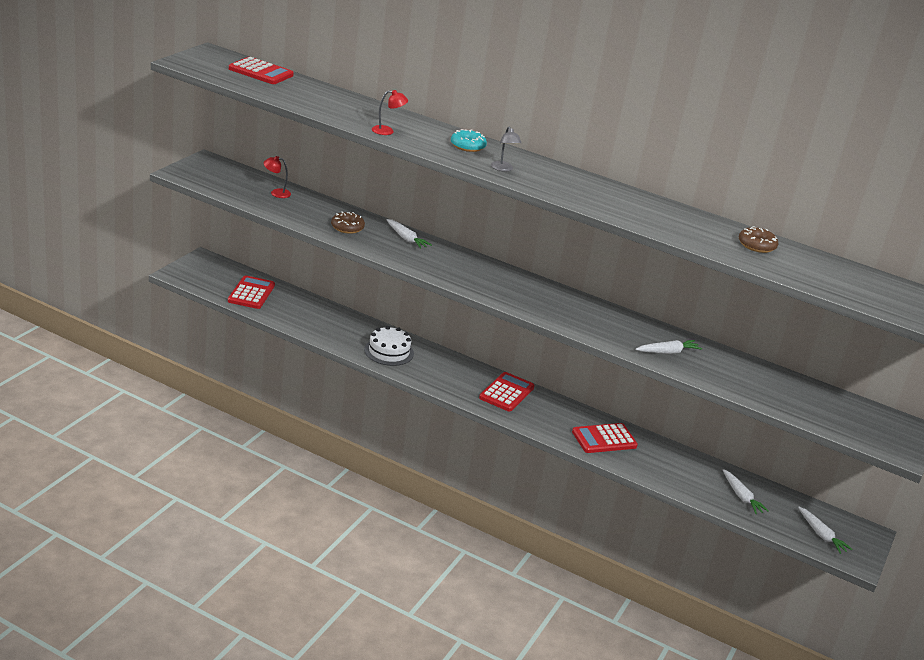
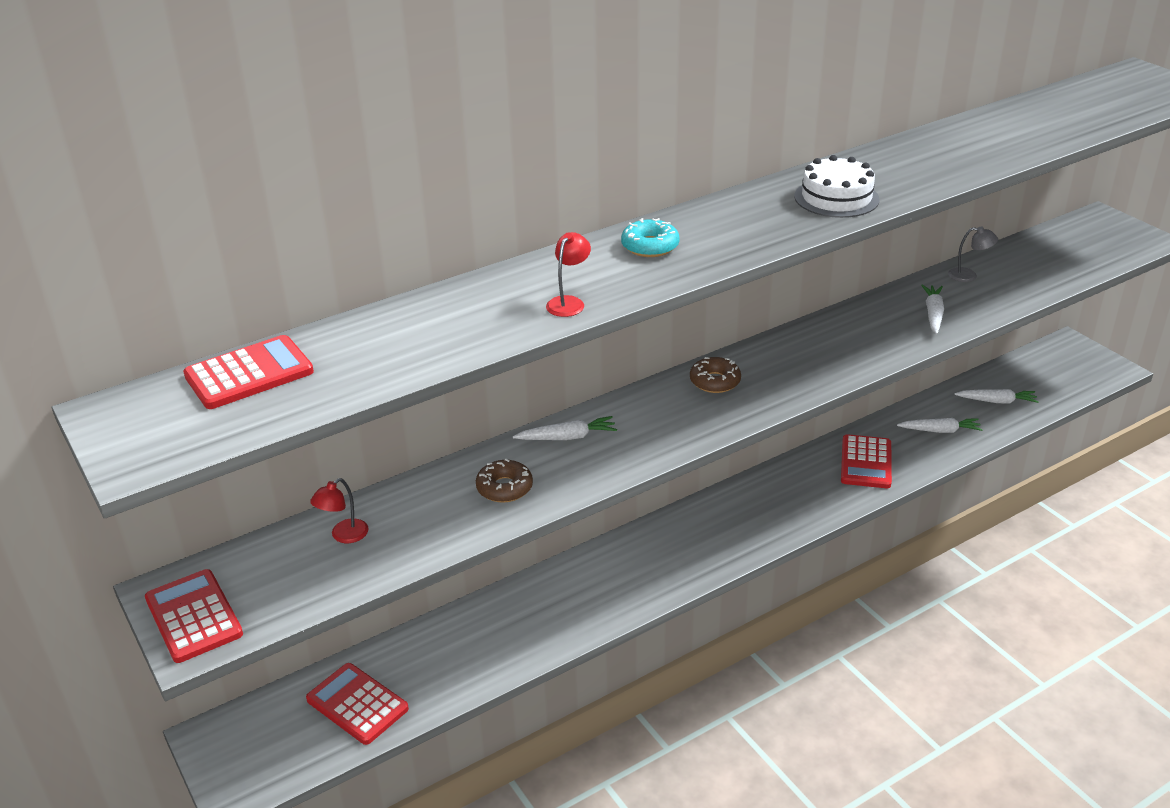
camera: 55 degrees left, 5 degrees up
white cake [364,326,414,366] -> white cake moved to [794,155,879,218]
red calculator [479,372,535,412] -> red calculator moved to [145,569,243,663]
grey lamp [491,126,522,172] -> grey lamp moved to [948,226,998,282]
brown donut [739,226,778,253] -> brown donut moved to [690,357,741,393]
white carrot [798,507,852,554] -> white carrot moved to [897,418,983,433]

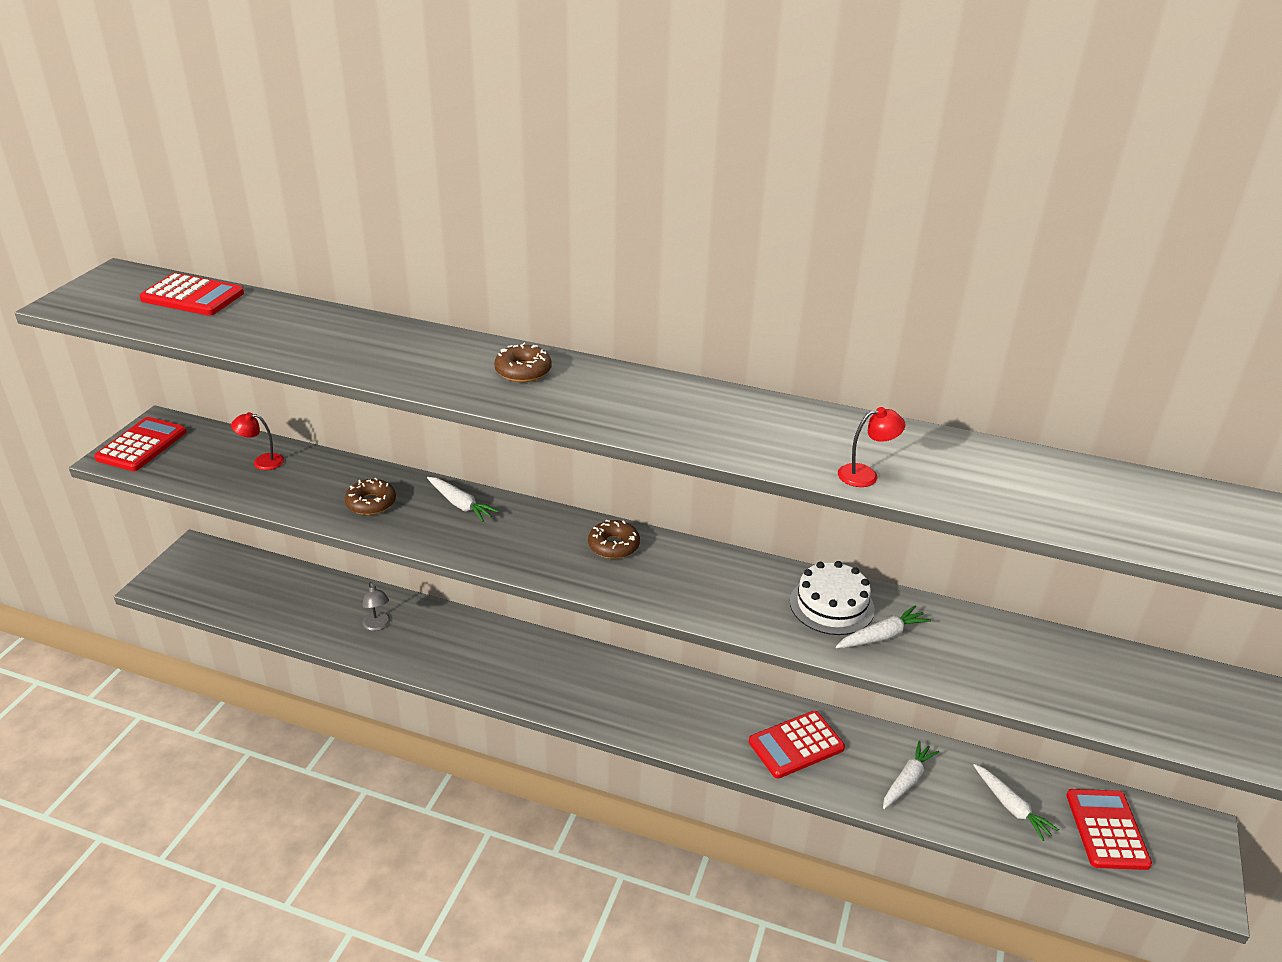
camera: 50 degrees right, 0 degrees up
red calculator [306,663,409,745] -> red calculator moved to [1066,789,1152,870]
red lamp [546,232,591,317] -> red lamp moved to [838,407,905,487]
turquoise donut [621,218,680,257] -> brown donut [494,343,552,382]
white cake [794,155,879,218] -> white cake moved to [790,561,875,635]
white carrot [897,418,983,433] -> white carrot turned 105 degrees counterclockwise [883,741,939,809]
grey lamp [948,226,998,282] -> grey lamp moved to [362,582,391,631]

